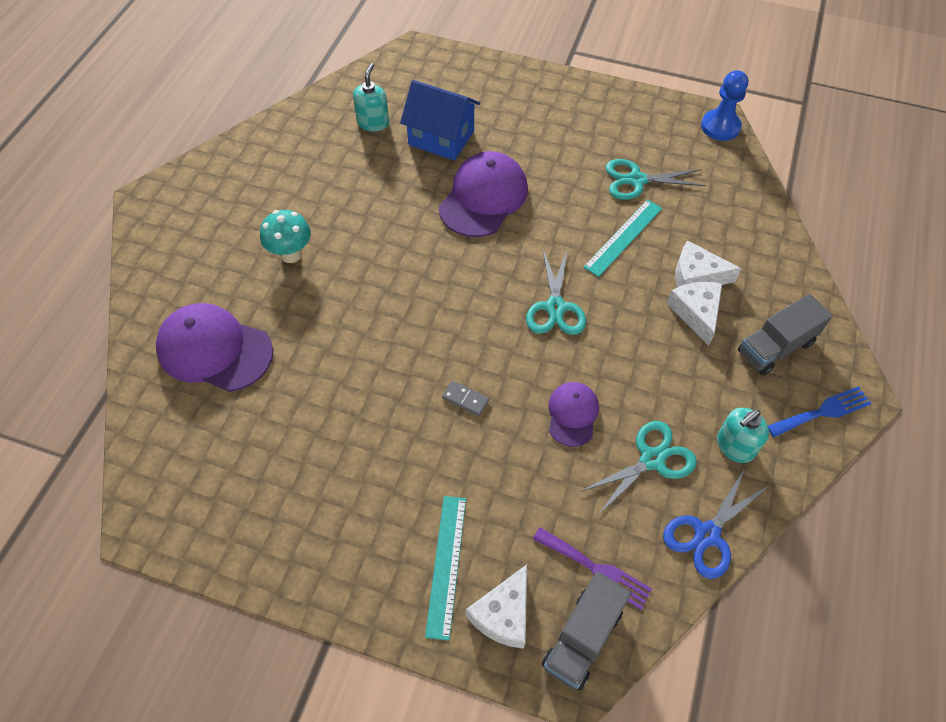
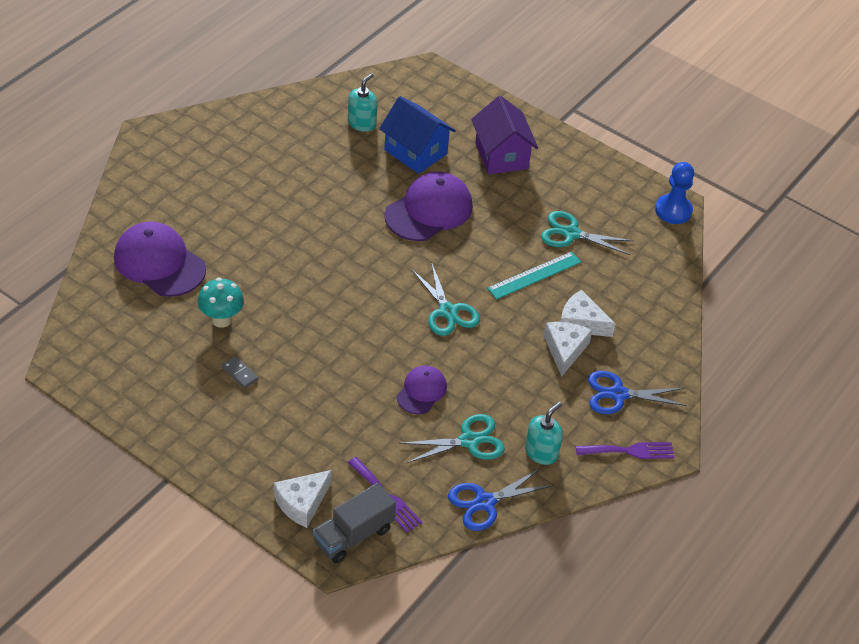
camera: 15 degrees right, 10 degrees down
turquoise mushroom [260,210,311,263] -> turquoise mushroom moved to [198,278,244,328]
turquoise ruler [425,496,466,640] -> none
grey domino [442,381,489,416] -> grey domino moved to [222,356,258,389]
turquoise scissors [526,250,586,335] -> turquoise scissors turned 45 degrees counterclockwise [411,264,480,336]
turquoise soap dispenser [717,408,769,463] -> turquoise soap dispenser turned 150 degrees clockwise [525,402,563,465]
grey truck [738,294,833,375] -> blue scissors [588,371,687,414]
blue fork [768,386,872,437] -> purple fork [576,442,675,459]
none -> purple house [471,96,538,174]

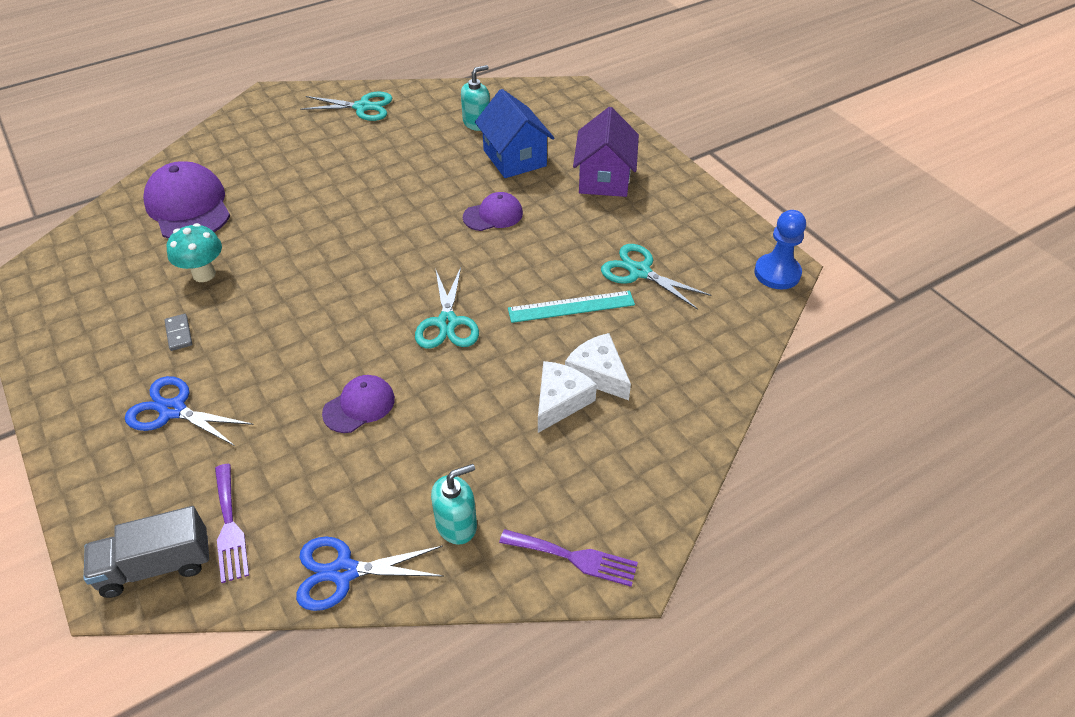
camera: 25 degrees right, 0 degrees up
white cheese [274,470,332,528] -> none
purple cap [384,172,473,241] -> purple cap [463,192,523,231], size x0.56
turquoise scissors [399,414,505,463] -> turquoise scissors moved to [300,92,392,121]
blue scissors [588,371,687,414] -> blue scissors moved to [125,376,254,447]

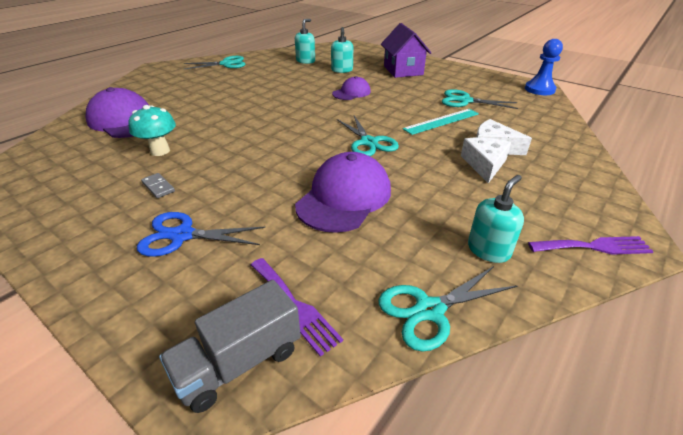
camera: 20 degrees left, 10 degrees down
blue scissors [296,536,443,611] -> turquoise scissors [378,266,517,352]
purple cap [322,375,395,433] -> purple cap [295,152,391,233], size x1.78
blue house [475,89,554,178] -> turquoise soap dispenser [331,27,353,73]

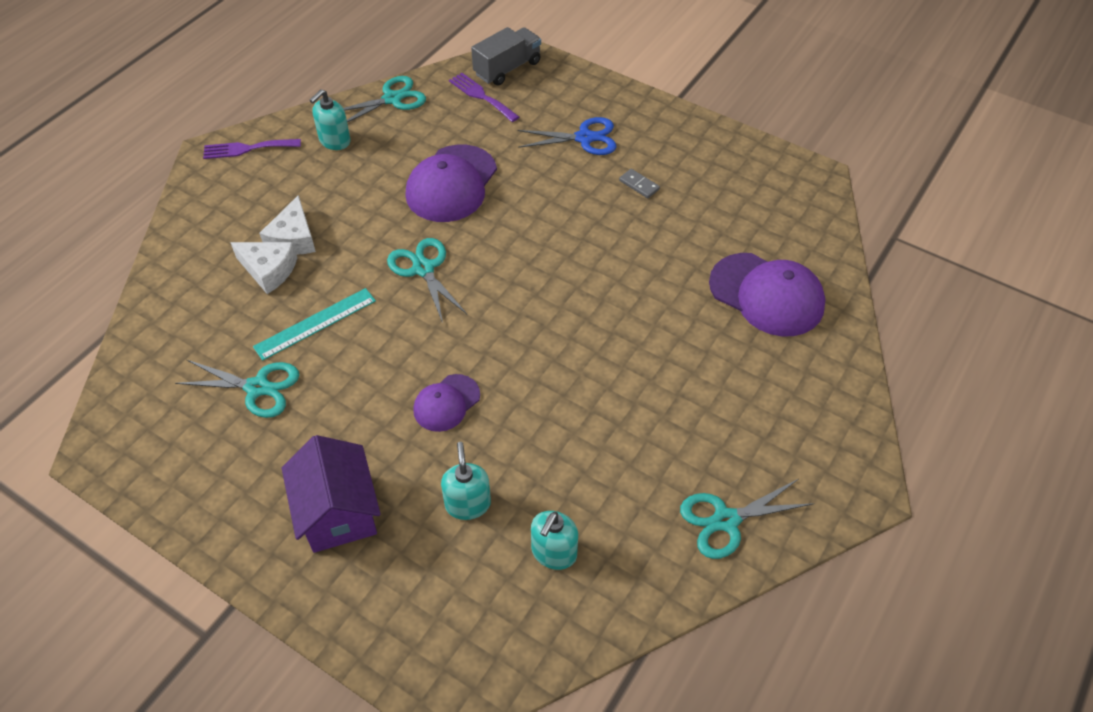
camera: 175 degrees right, 15 degrees up
turquoise mushroom [128,105,176,156] -> none
blue pawn [525,39,563,95] -> none

